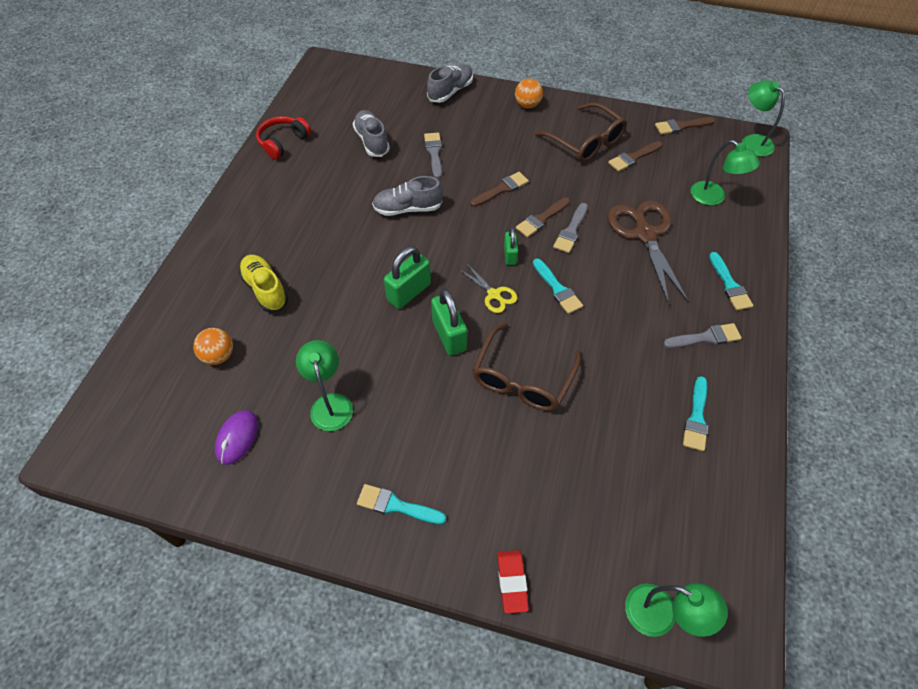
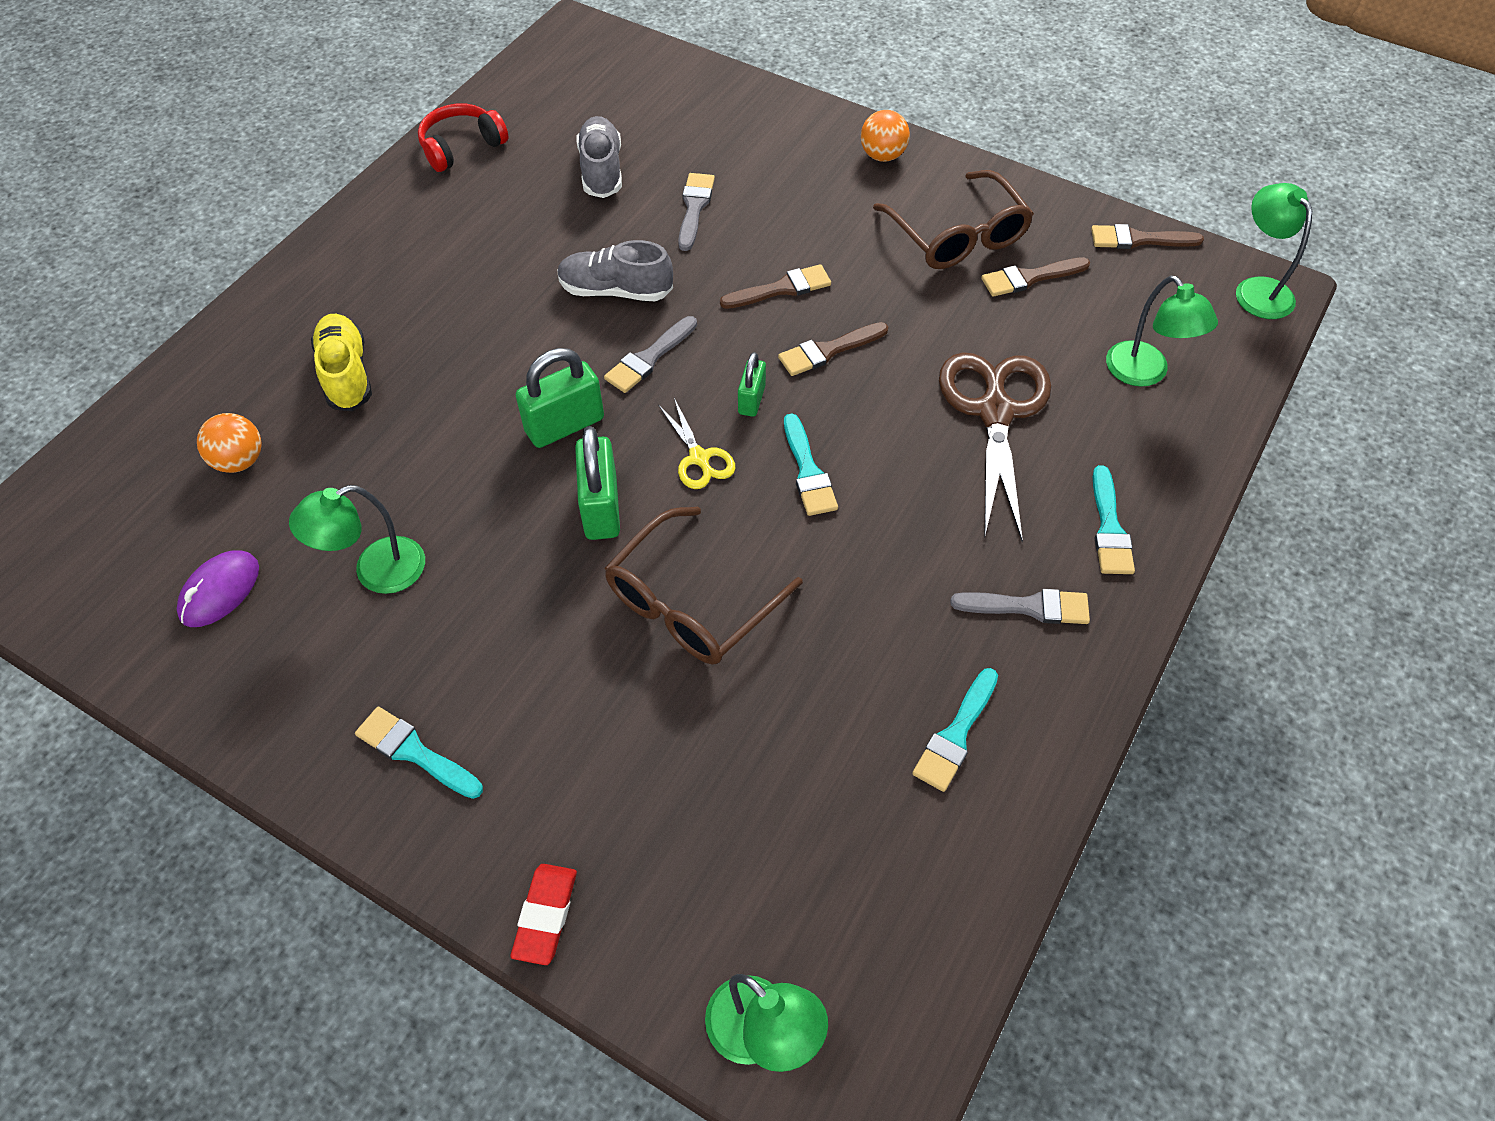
camera: 15 degrees right, 0 degrees up
green lamp [296,340,353,431] -> green lamp turned 120 degrees counterclockwise [289,485,425,594]
grey shoe [427,64,473,103] -> none
grey brush [553,203,588,253] -> grey brush moved to [604,316,697,393]

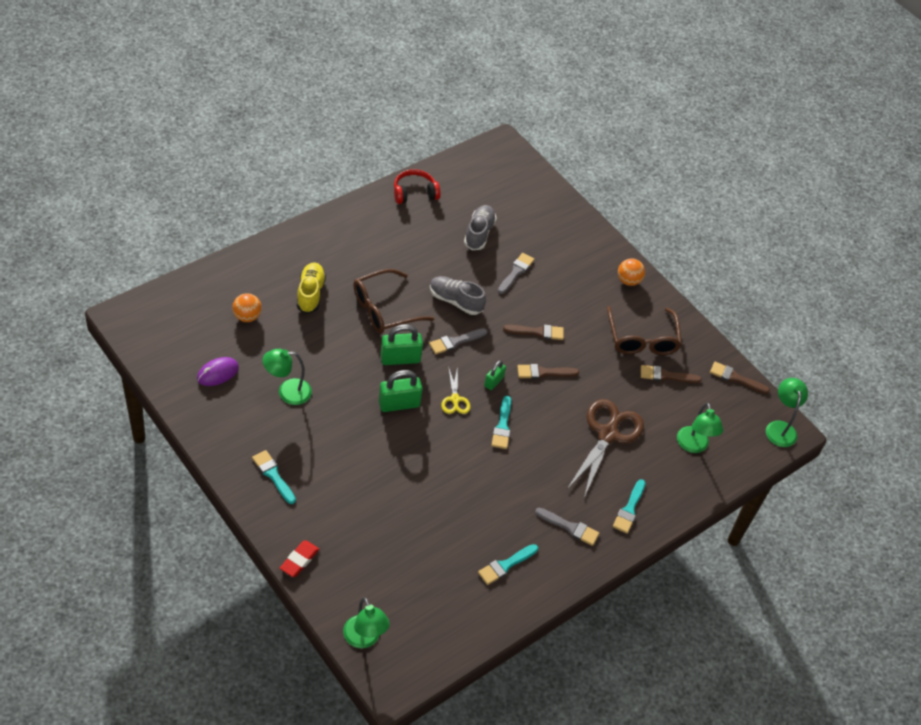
camera: 15 degrees right, 5 degrees down
green padlock [575,426,620,540] -> green padlock turned 60 degrees clockwise [379,370,423,412]
brown glasses [605,507,803,665] -> brown glasses moved to [353,269,434,334]

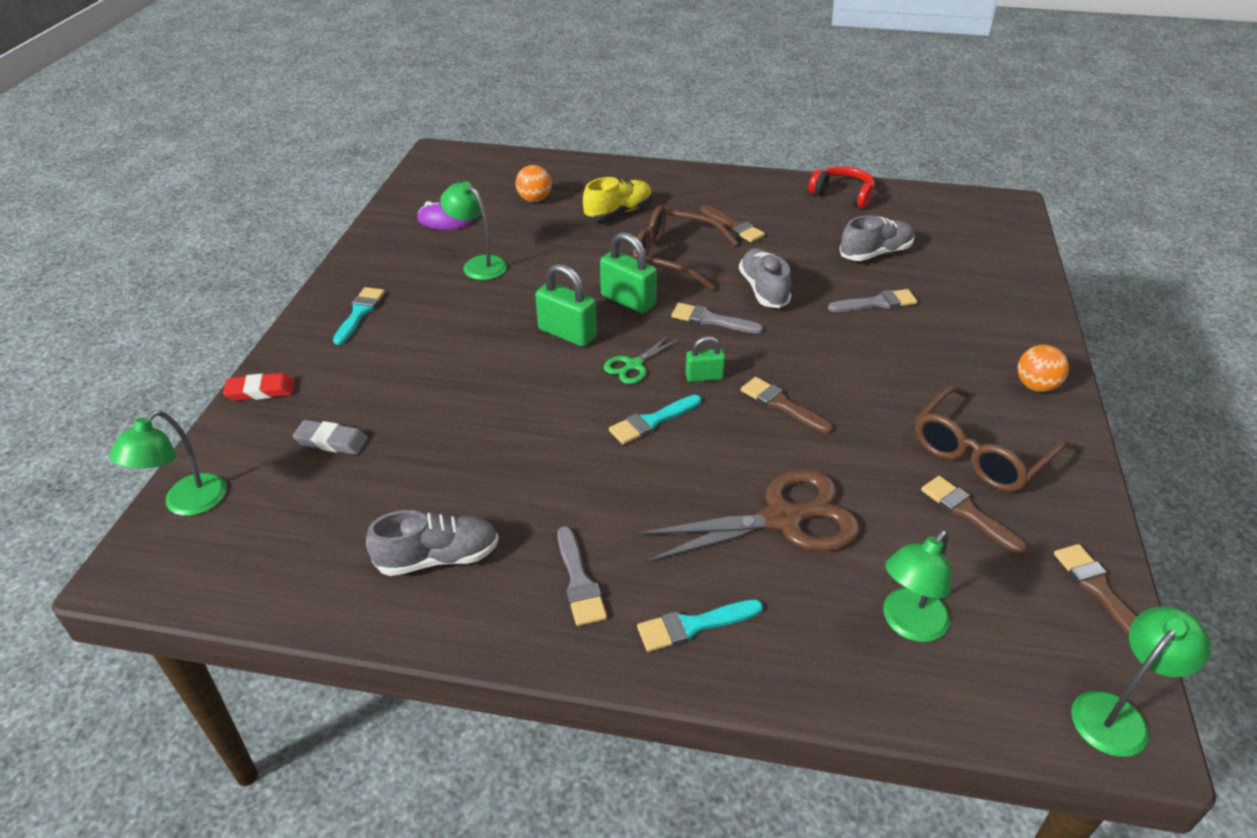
camera: 55 degrees right, 10 degrees down
yellow scissors [441,366,470,414] -> green scissors [604,334,681,384]
turquoise brush [478,544,538,585] -> grey shoe [366,510,499,576]
brown brush [503,325,564,340] -> brown brush moved to [700,205,765,242]
none -> grey eraser [293,420,368,455]

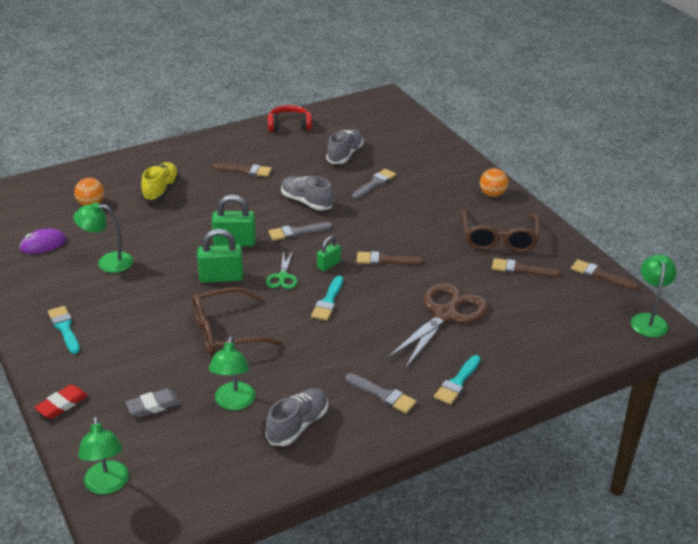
camera: 40 degrees left, 5 degrees down
brown glasses [632,205,738,291] -> brown glasses moved to [192,287,283,355]
green lamp [883,530,952,642] -> green lamp moved to [209,336,255,410]

